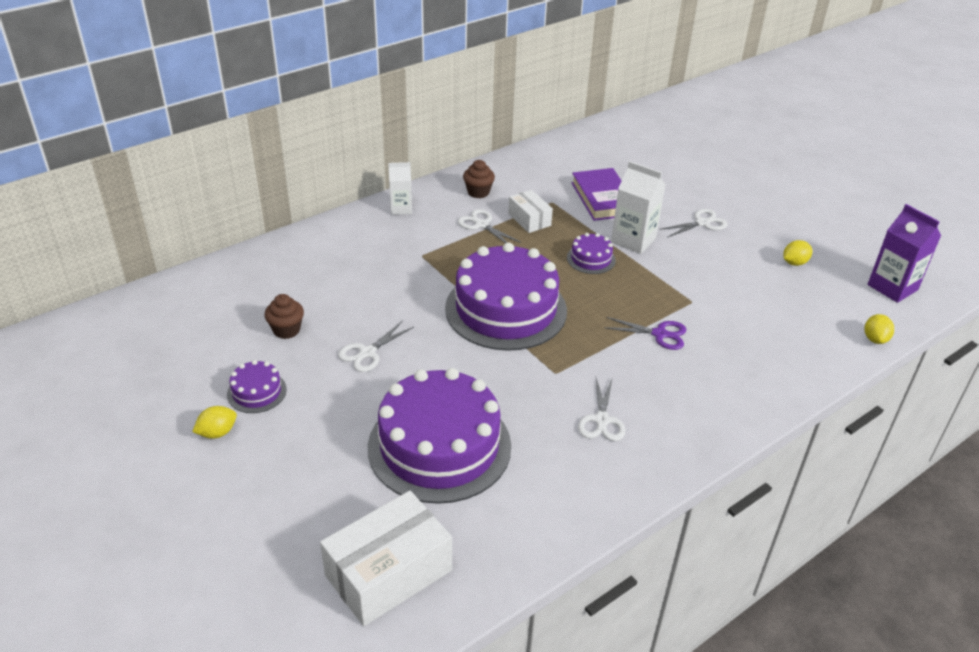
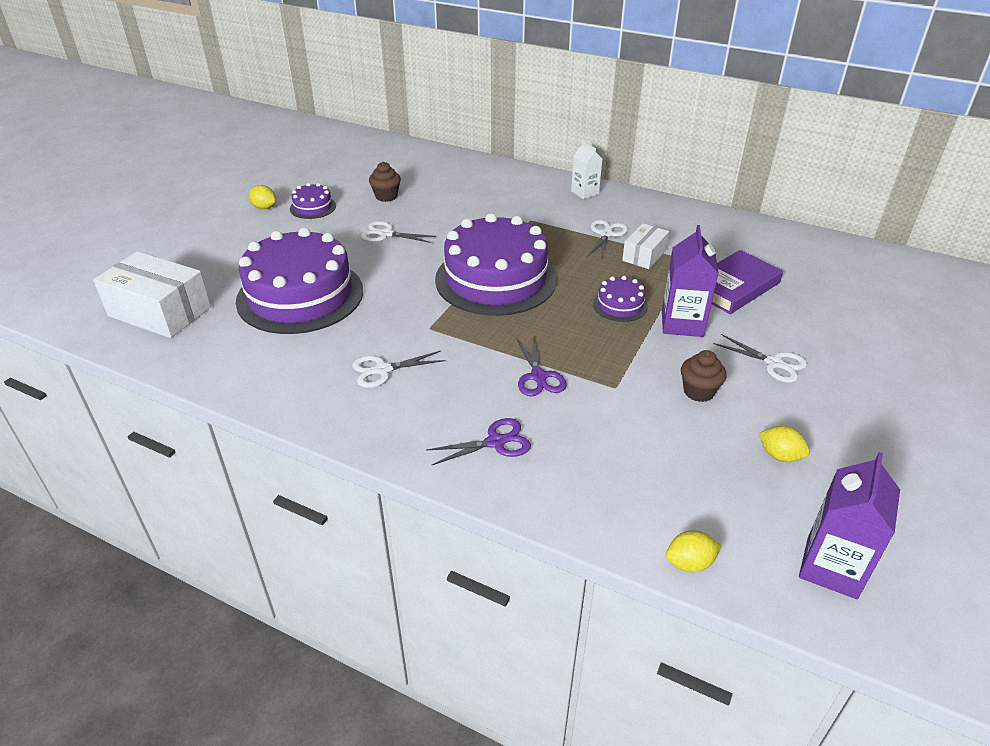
camera: 65 degrees right, 0 degrees up
brown cupcake [463,160,495,198] -> brown cupcake moved to [681,350,726,402]
white carton [611,161,666,254] -> purple carton [662,225,719,337]
none -> purple scissors [426,418,531,465]

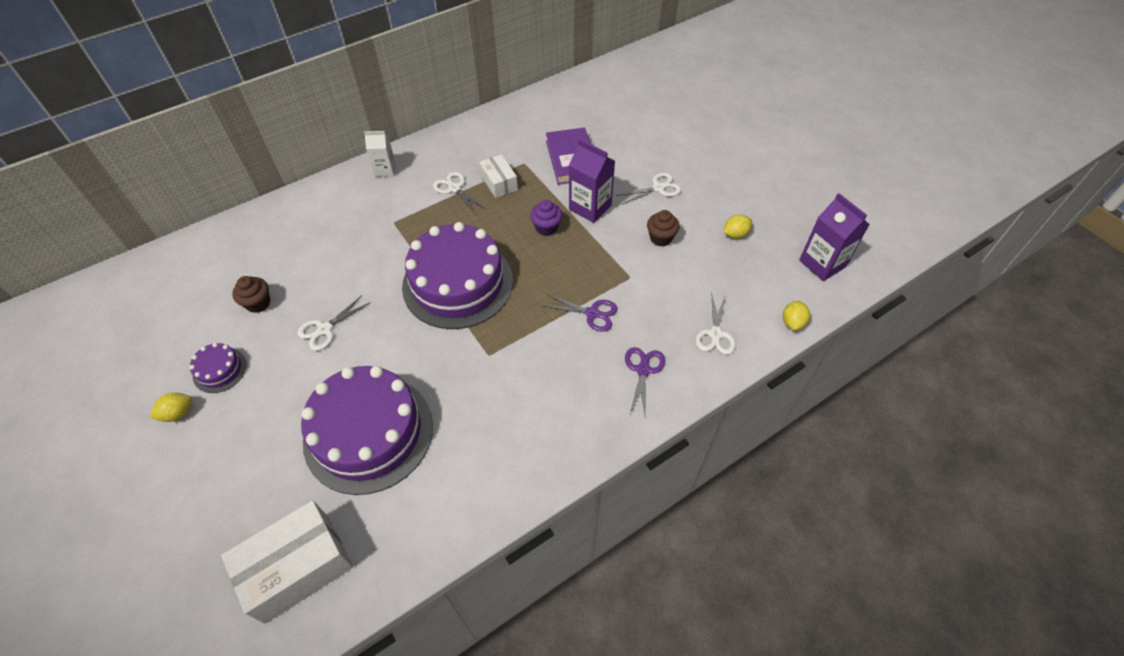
camera: 60 degrees left, 15 degrees up
white scissors [352,351,446,388] -> white scissors moved to [696,292,736,355]
purple cake [593,276,648,322] -> purple cupcake [530,200,562,236]

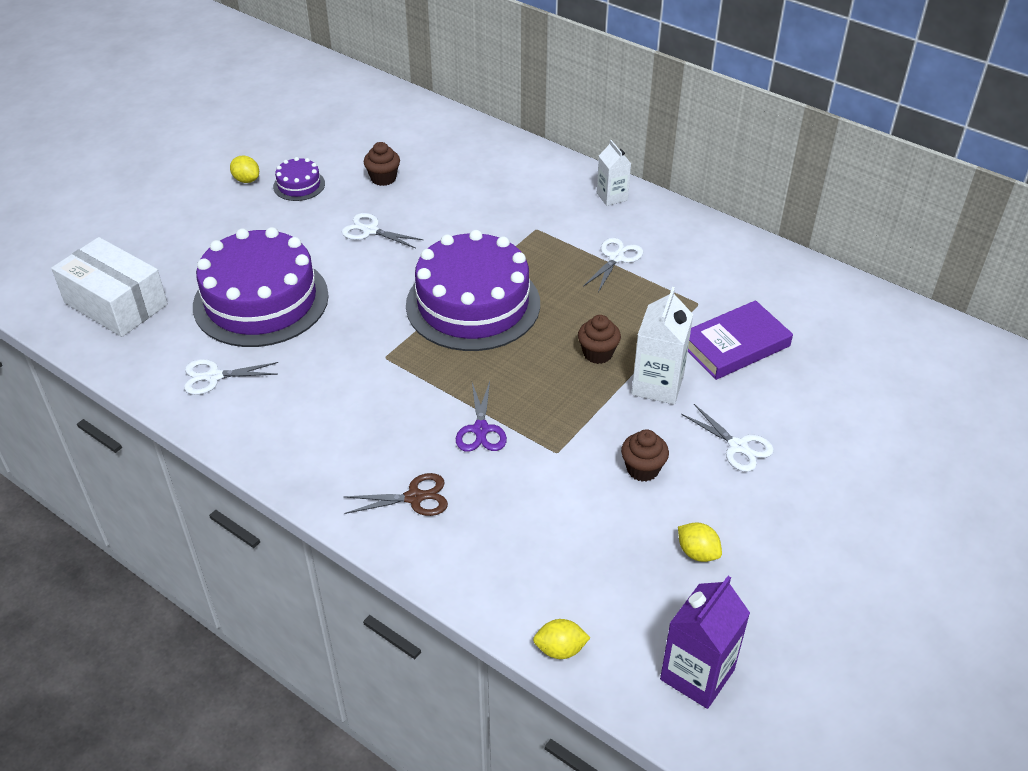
camera: 70 degrees right, 10 degrees down
white box [479,154,518,198] -> none
purple cupcake [530,200,562,236] -> brown cupcake [578,315,621,364]
purple carton [569,139,615,223] -> white carton [632,287,693,404]
purple scissors [625,347,665,416] -> brown scissors [343,473,448,516]
white scissors [696,292,736,355] -> white scissors moved to [184,359,278,395]

